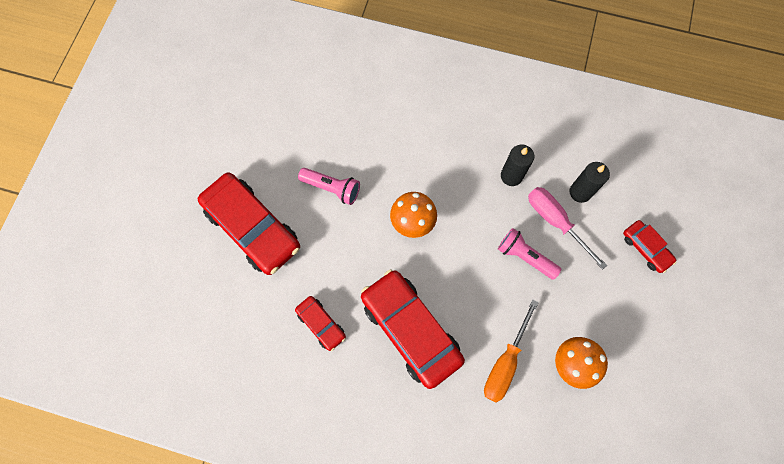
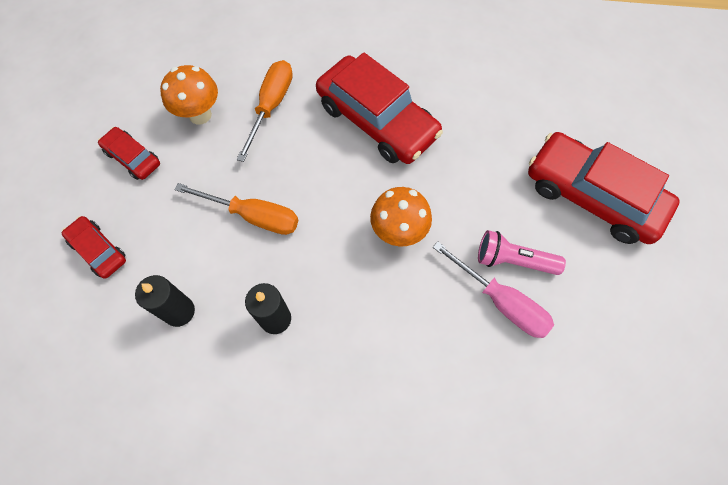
camera: 170 degrees right, 5 degrees down
red car [295,296,346,351] -> red car moved to [98,127,160,180]
pink flashlight [498,228,561,280] -> orange screwdriver [174,183,298,235]
pink screwdriver [528,187,607,270] -> pink screwdriver moved to [433,241,554,338]

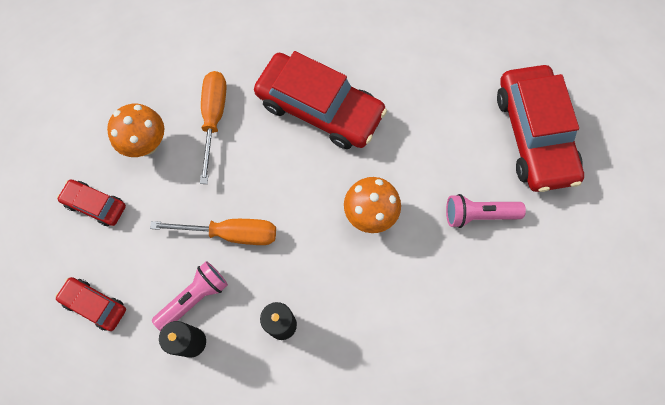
camera: 15 degrees left, 5 degrees up
pink screwdriver [433,241,554,338] -> none
red car [528,132,680,244] -> red car turned 120 degrees counterclockwise [497,65,584,192]
none -> pink flashlight [152,261,228,331]

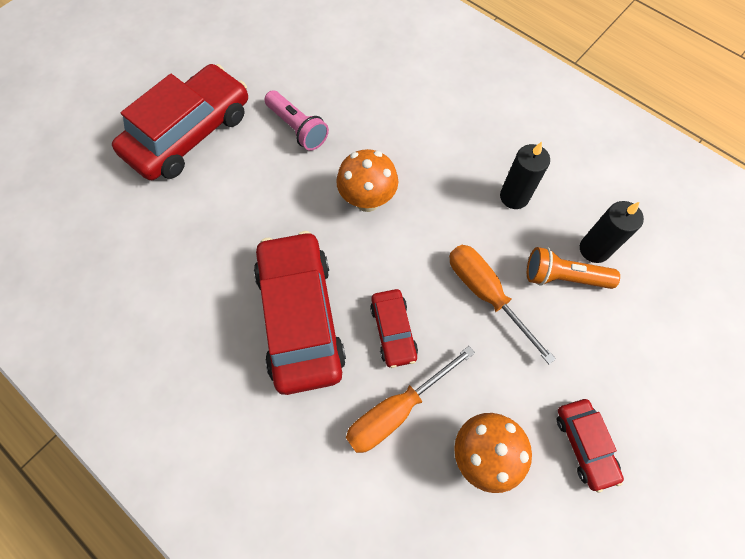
camera: 130 degrees left, 5 degrees down
red car [55,277,126,331] -> red car moved to [370,289,418,368]
pink flashlight [152,261,228,331] -> orange flashlight [527,247,620,289]

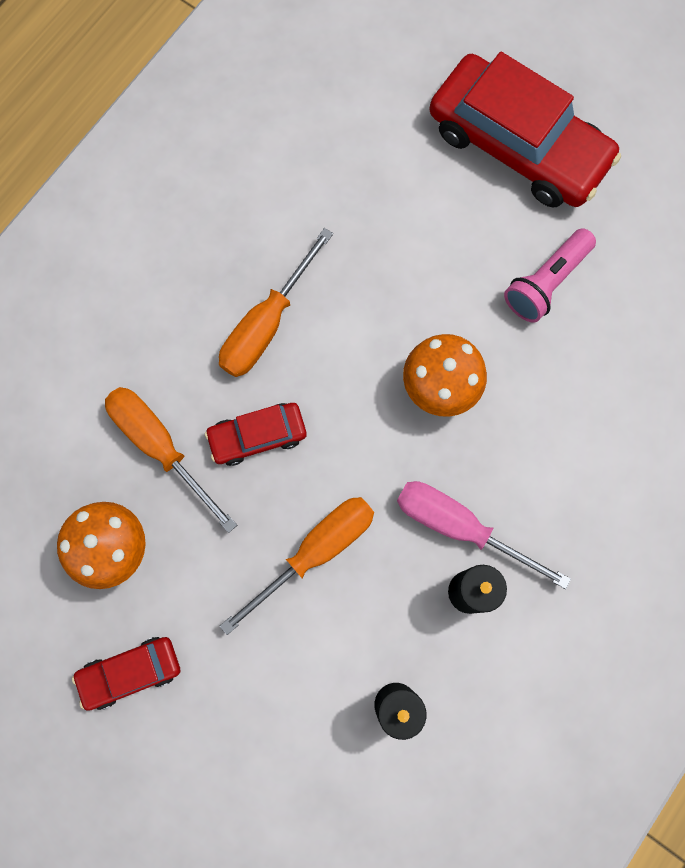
camera: 85 degrees right, 10 degrees up
red car [254,231,346,395] -> orange screwdriver [219,228,333,377]
orange flashlight [527,247,620,289] -> none
none -> pink screwdriver [397,481,571,589]

